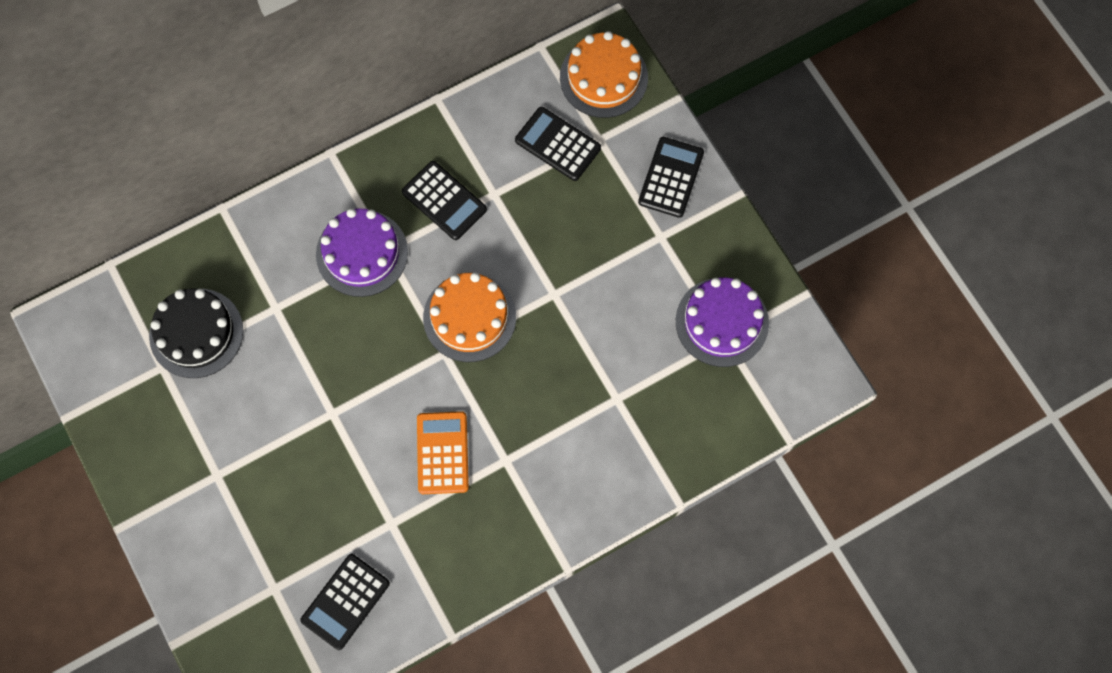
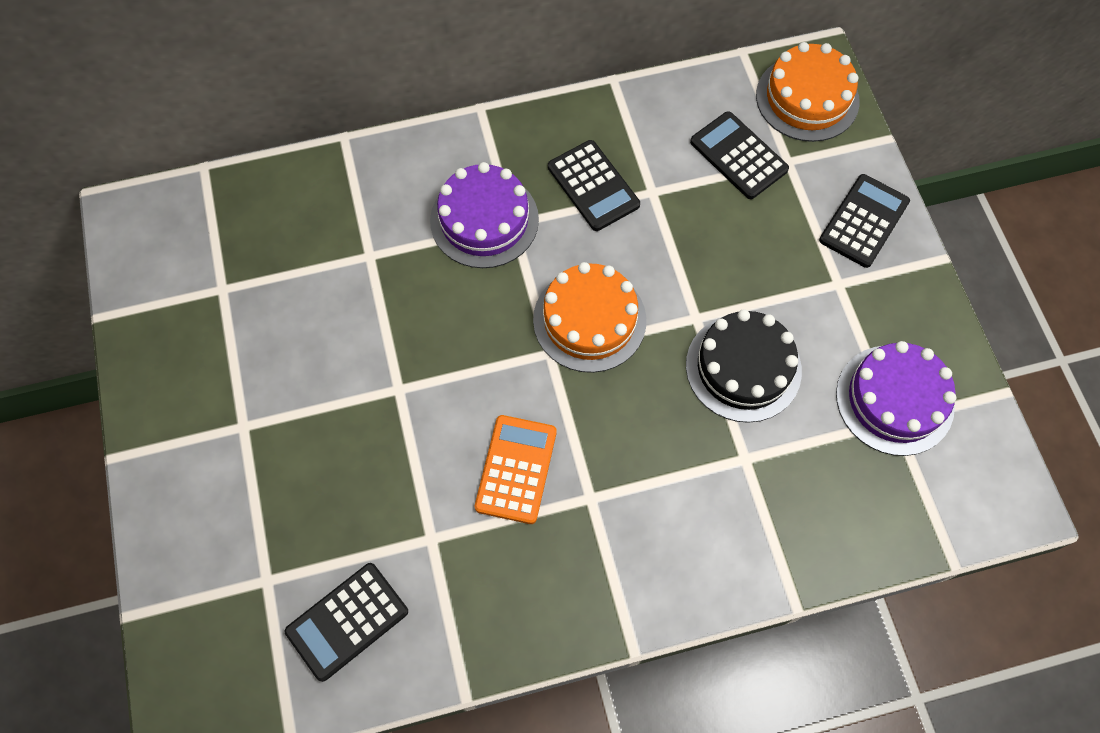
camera: 15 degrees right, 5 degrees down
black cake [149,289,243,378] -> black cake moved to [686,309,802,423]

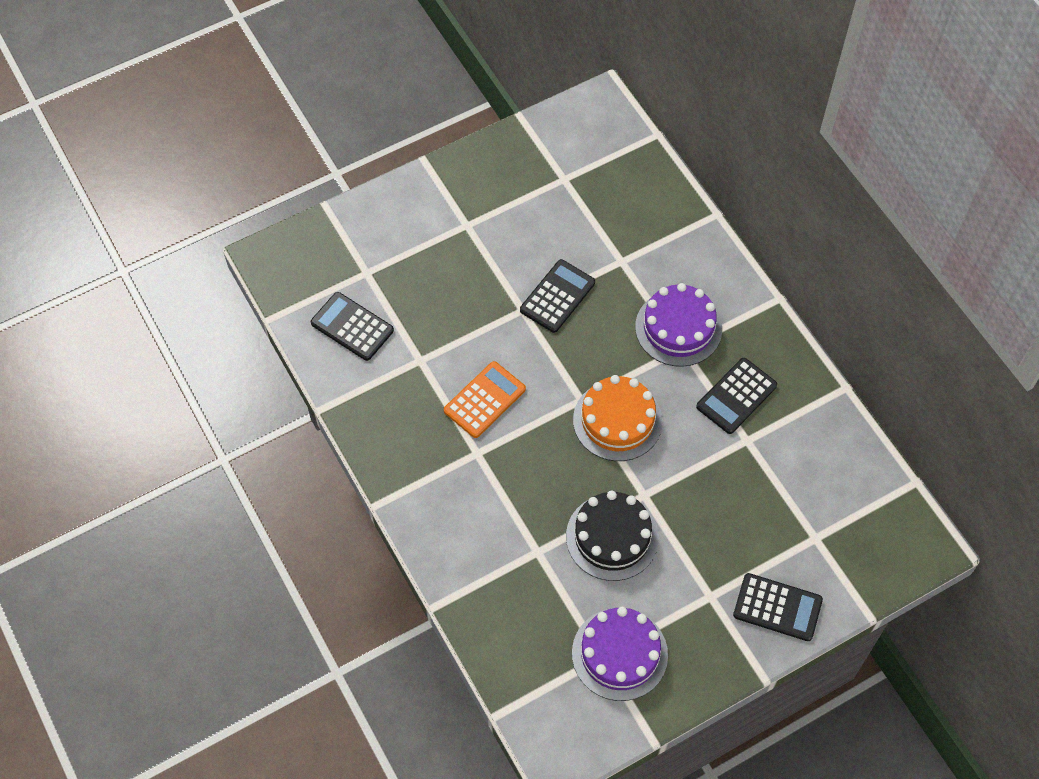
camera: 75 degrees right, 5 degrees down
orange calculator [475,415,557,524] -> orange calculator turned 45 degrees counterclockwise [444,361,526,438]
black calculator [690,111,789,199] -> black calculator moved to [520,259,595,333]
orange cake [756,42,860,142] -> none

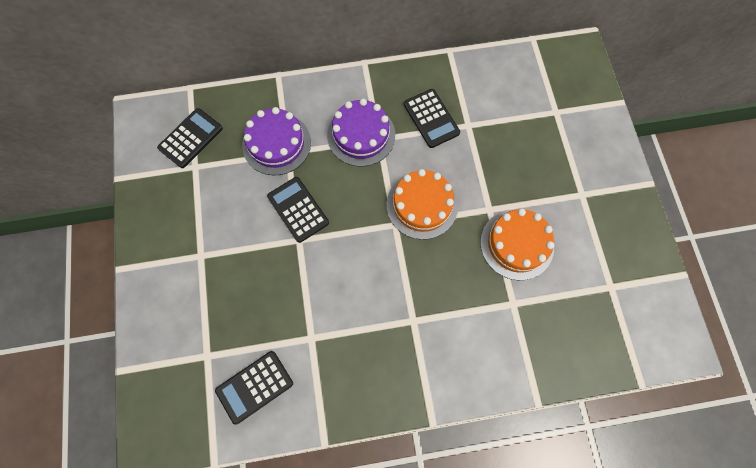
camera: 70 degrees left, 10 degrees up
orange calculator [444,361,526,438] -> none
black cake [566,490,659,581] -> orange cake [480,208,554,280]
purple cake [572,607,668,701] -> purple cake moved to [242,107,311,175]
black calculator [733,573,823,641] -> black calculator moved to [157,108,223,168]

